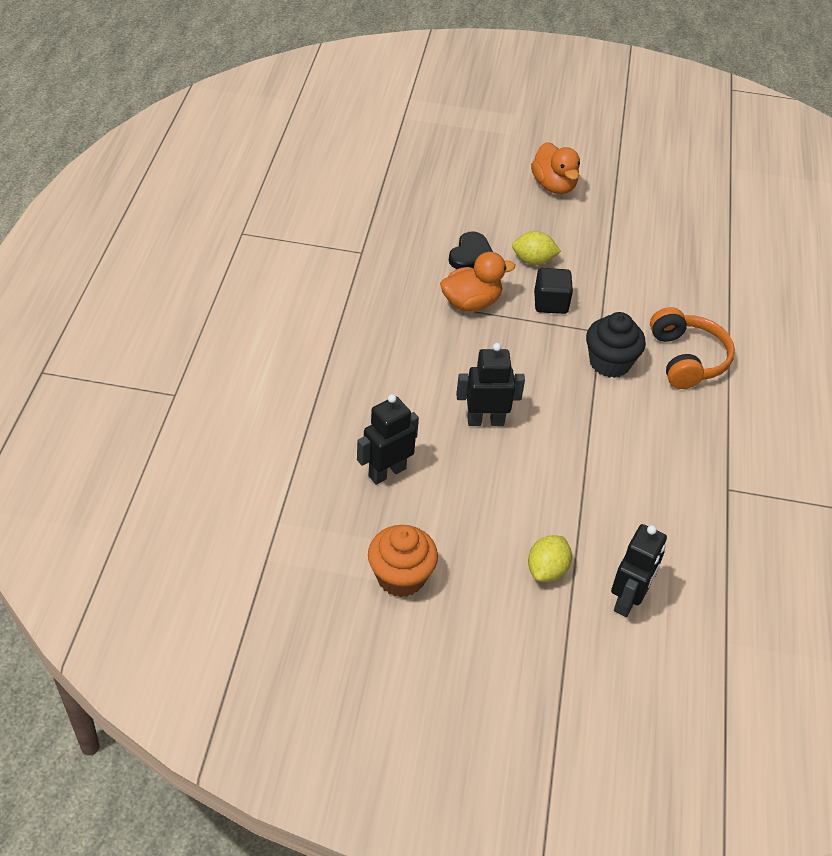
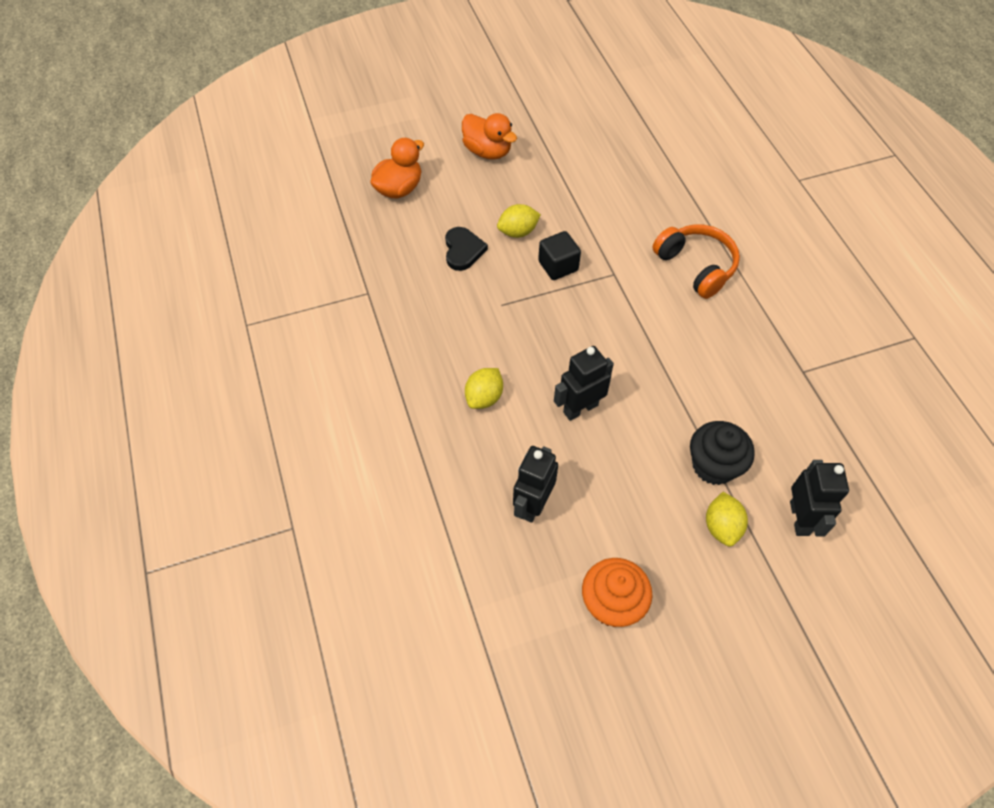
camera: 25 degrees left, 10 degrees up
orange duck [440,252,515,311] -> orange duck moved to [370,138,424,198]
black cupcake [586,312,646,378] -> black cupcake moved to [690,421,755,485]
none -> yellow lemon [465,368,503,409]

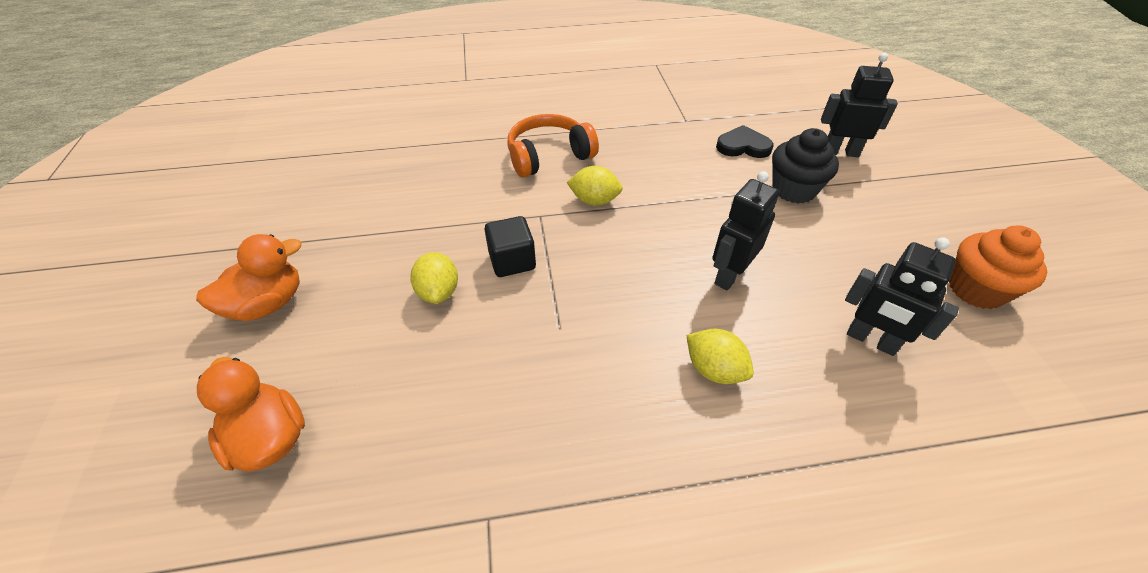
camera: 80 degrees left, 10 degrees down
black heart [445,227,488,271] -> black heart moved to [716,125,774,158]
black robot [554,346,614,421] -> black robot turned 60 degrees clockwise [712,171,780,291]
yellow lemon [706,492,748,547] -> yellow lemon moved to [567,166,623,206]

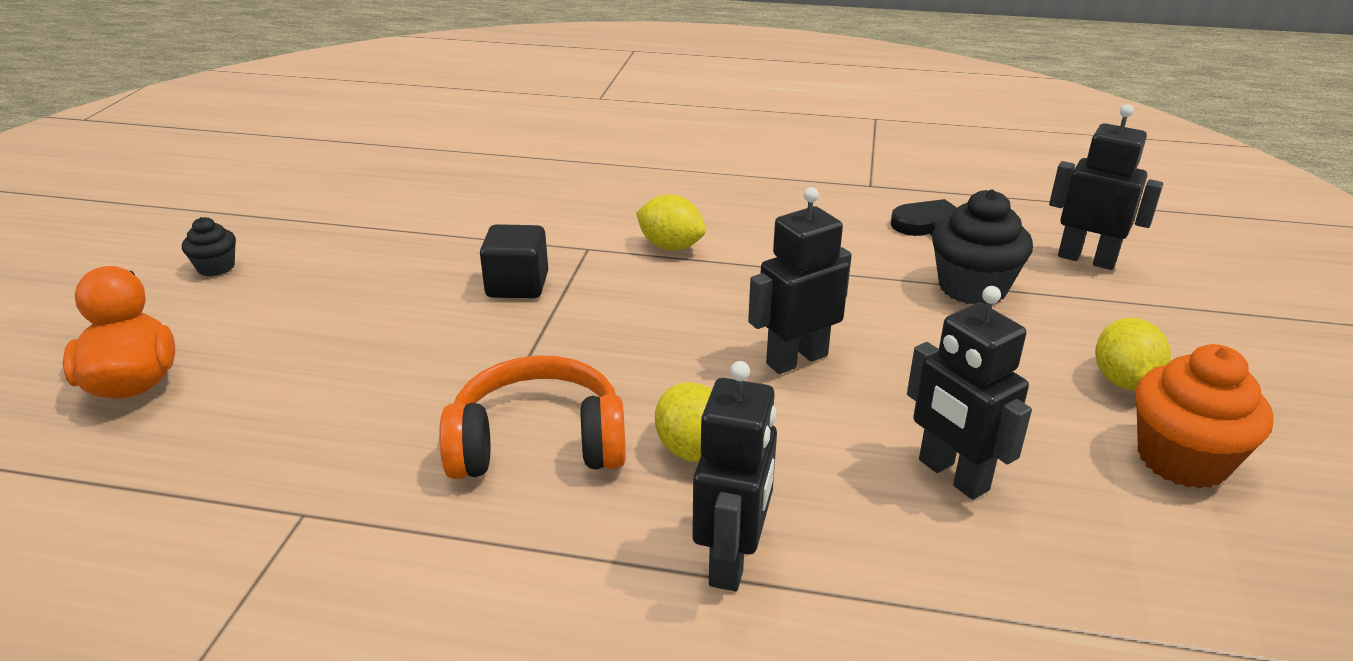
camera: 20 degrees right, 15 degrees down
orange duck [196,234,302,321] -> black cupcake [182,217,236,277]
yellow lemon [410,252,458,304] -> yellow lemon moved to [1095,318,1171,390]
orange headphones [507,114,599,178] -> orange headphones moved to [439,355,626,479]
none -> black robot [692,361,777,591]

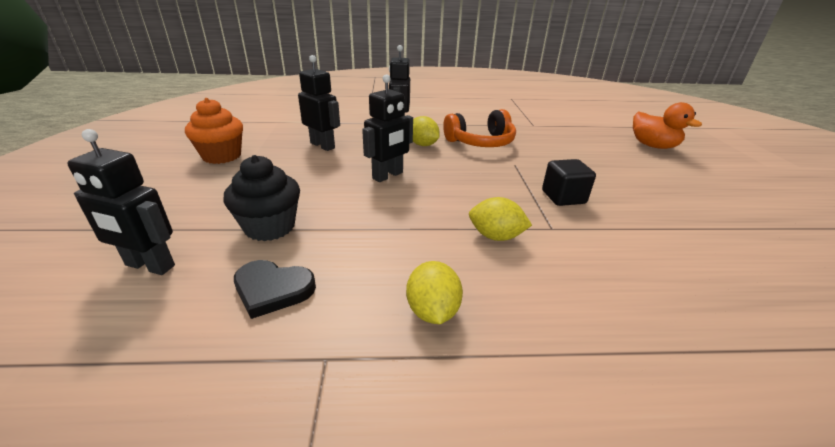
camera: 165 degrees right, 0 degrees up
black cupcake [182,217,236,277] -> none
yellow lemon [1095,318,1171,390] -> yellow lemon moved to [406,261,463,324]

